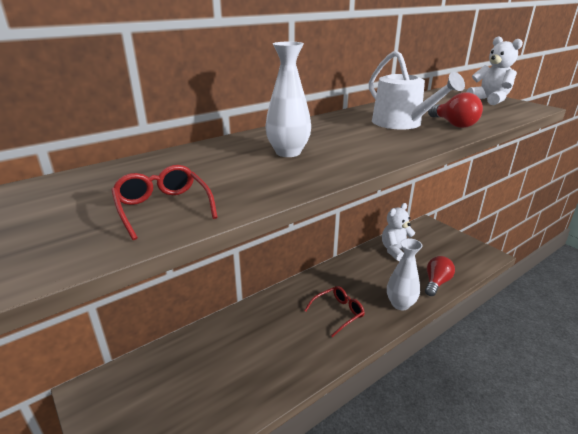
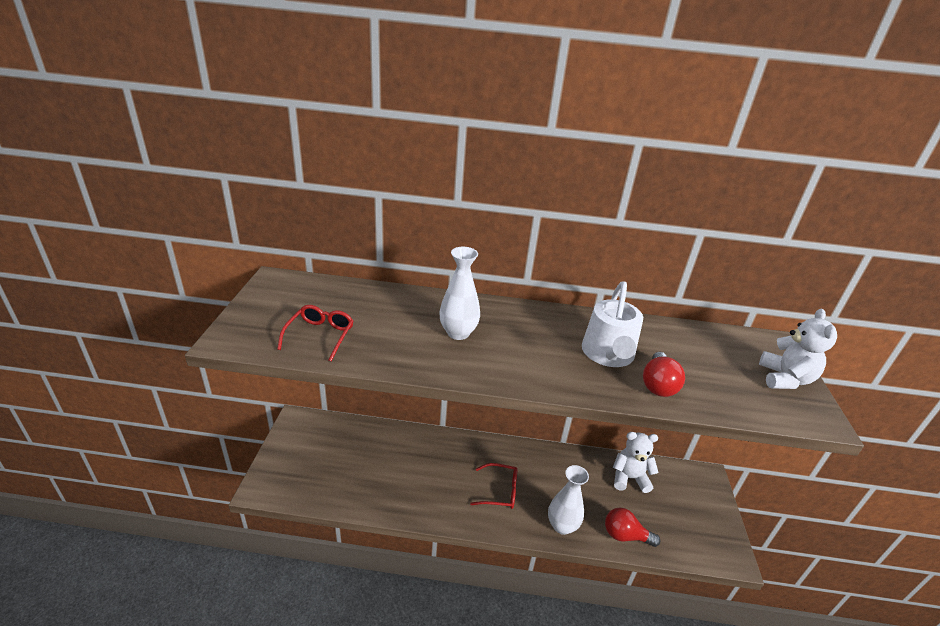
camera: 40 degrees right, 5 degrees up
red light bulb [425,256,455,296] -> red light bulb turned 150 degrees counterclockwise [605,508,660,547]

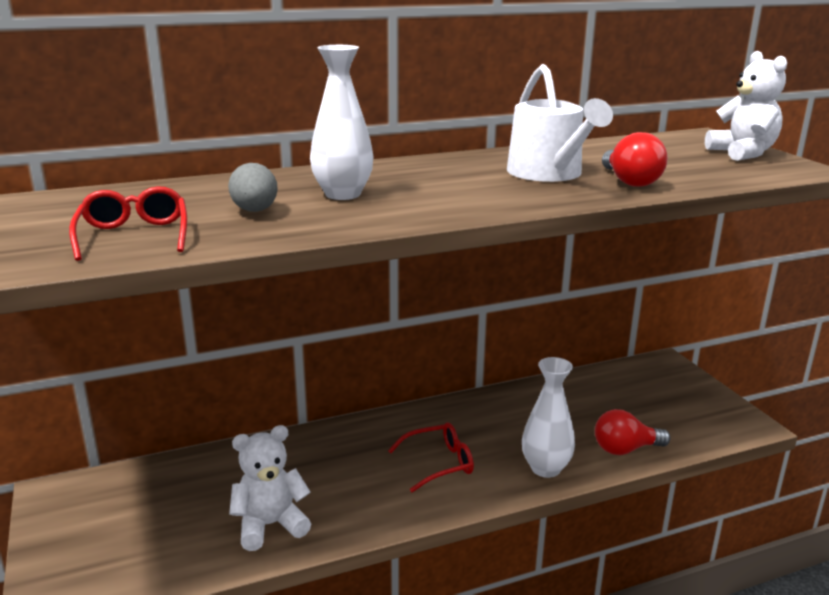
camera: 25 degrees left, 10 degrees down
white teddy bear [613,432,659,493] -> white teddy bear moved to [229,425,311,551]
none -> grey egg [228,163,278,212]

